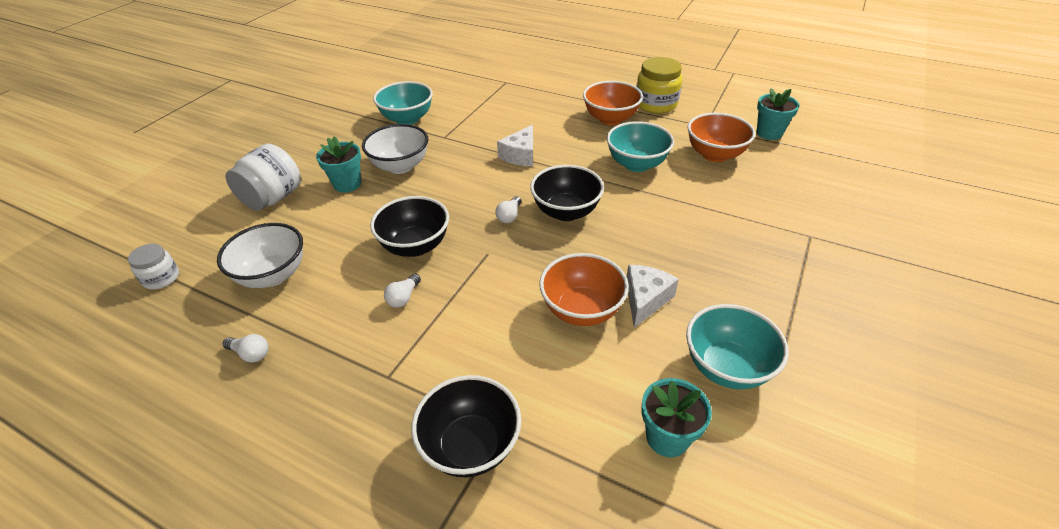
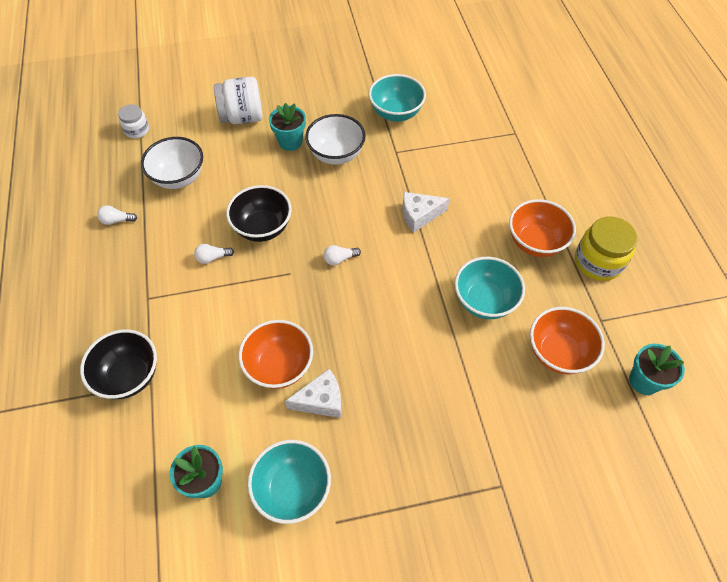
camera: 50 degrees right, 15 degrees up
white light bulb [223,334,269,363] -> white light bulb turned 105 degrees clockwise [97,205,137,225]
black bowl [530,165,604,221] -> none

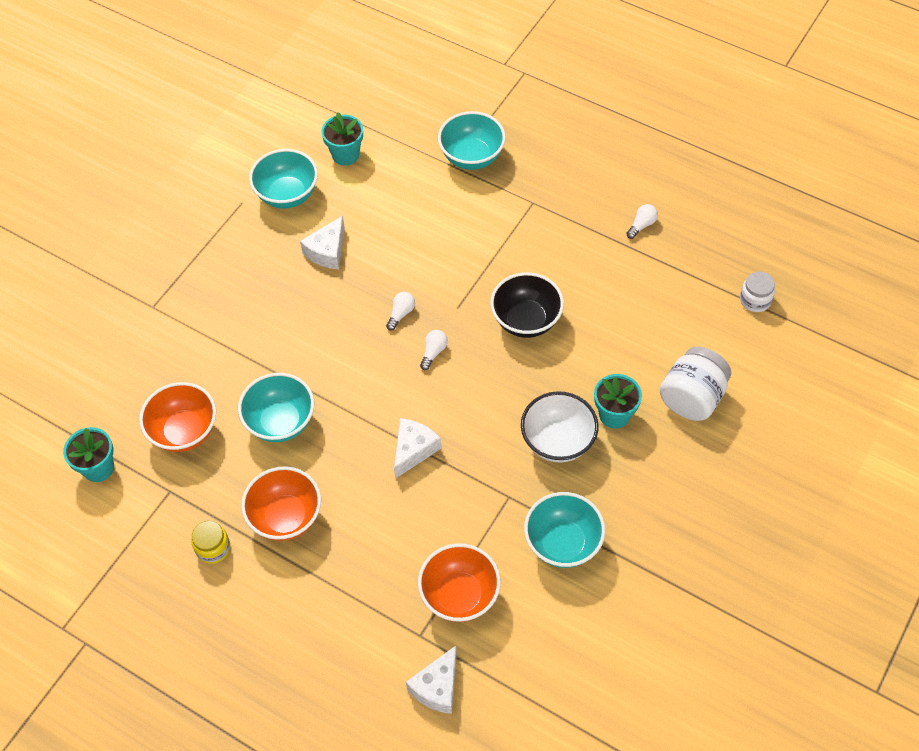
camera: 135 degrees right, 0 degrees up
black bowl [80,329,157,399] -> turquoise bowl [438,111,506,170]
white bowl [141,137,203,189] -> none
white light bulb [194,244,234,264] -> white light bulb moved to [386,292,415,331]
orange bowl [238,320,313,389] -> orange bowl moved to [418,543,501,622]
yellow jar [575,216,637,281] -> yellow jar [191,521,230,564], size x0.59
none -> white cheese [406,646,457,714]

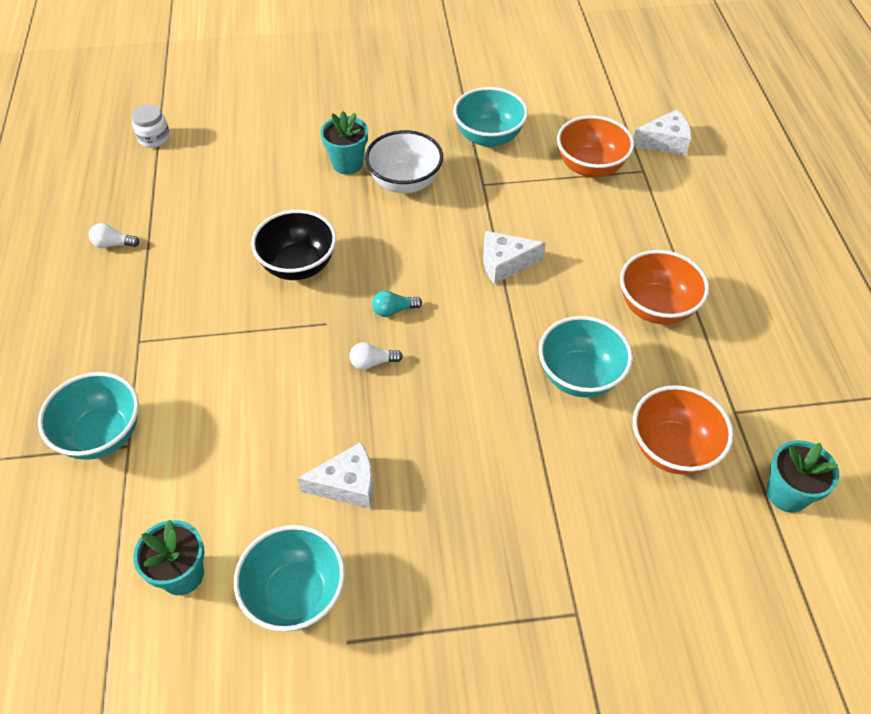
camera: 130 degrees left, 5 degrees down
yellow jar [191,521,230,564] -> none
white light bulb [420,330,448,370] -> turquoise light bulb [372,290,422,317]
white jar [659,347,731,421] -> none

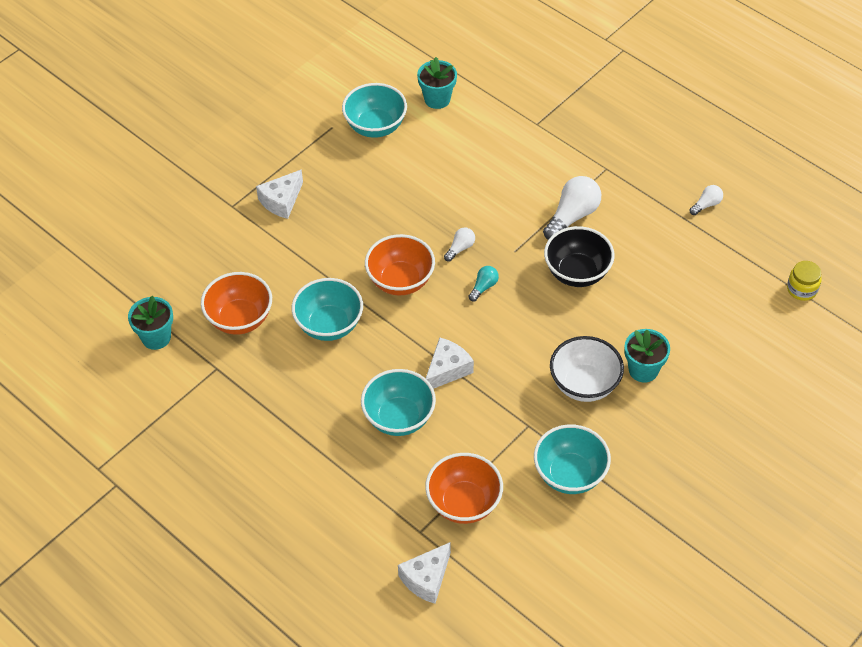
camera: 140 degrees right, 0 degrees up
turquoise bowl [38,372,139,460] -> turquoise bowl moved to [361,369,436,436]
white jar [132,104,170,148] -> yellow jar [787,261,822,301]
white cheese [297,442,374,509] -> white cheese moved to [256,169,303,219]
orange bowl [620,250,709,325] -> orange bowl moved to [365,234,435,296]
none -> white light bulb [543,176,601,240]

